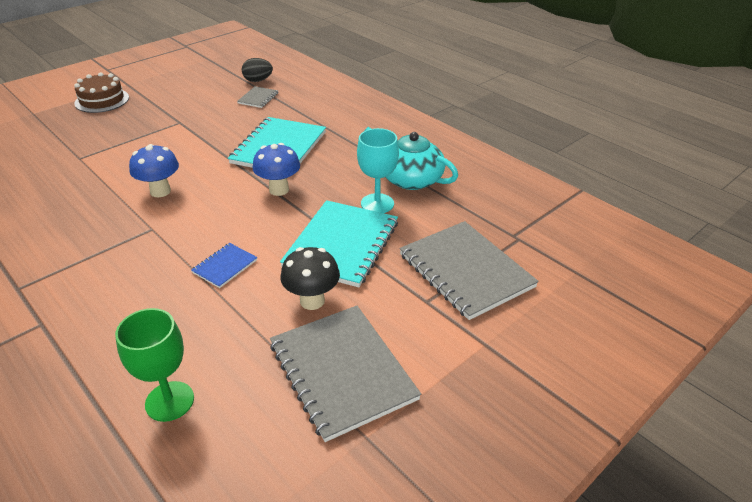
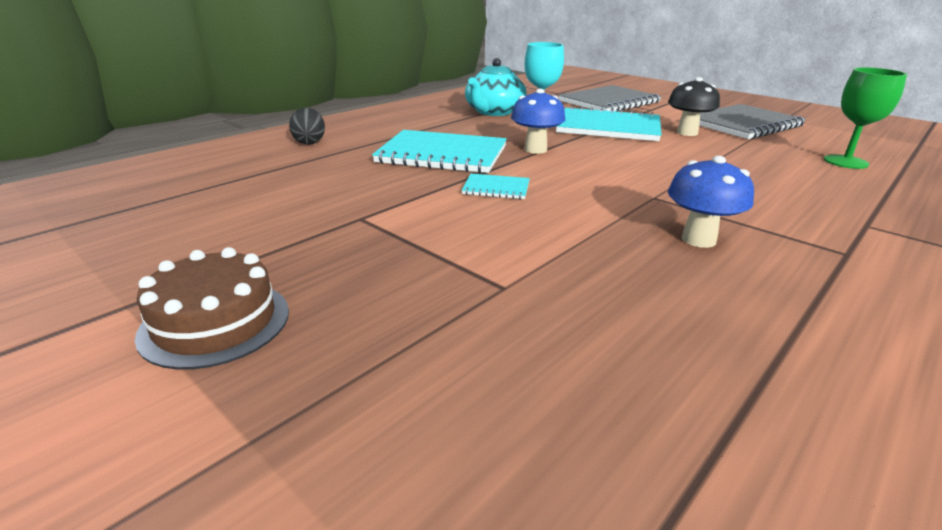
camera: 95 degrees left, 10 degrees down
blue mushroom [129,144,179,197] -> blue mushroom moved to [668,156,754,248]
blue notebook [191,243,257,288] -> none
grey notebook [237,86,278,108] -> none
black egg [242,58,273,82] -> black egg moved to [289,108,325,144]
none -> turquoise notebook [462,174,530,199]

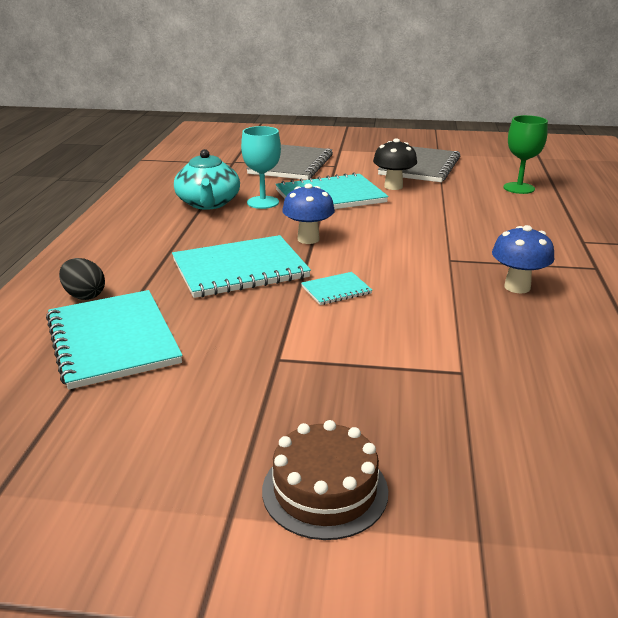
camera: 35 degrees left, 0 degrees up
none -> turquoise notebook [46,290,183,390]

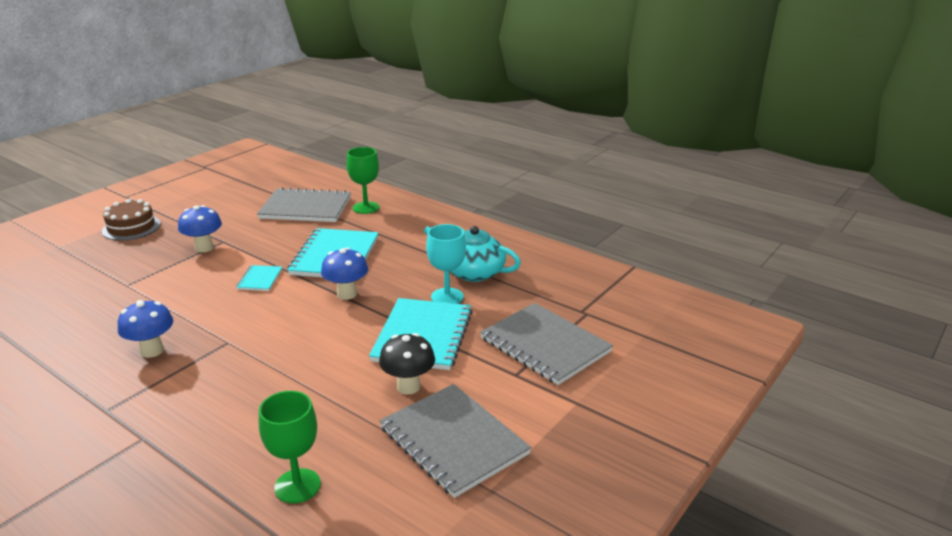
camera: 120 degrees right, 0 degrees up
turquoise notebook [46,290,183,390] -> grey notebook [257,187,351,222]
black egg [59,258,105,300] -> green goblet [346,147,379,214]
none -> blue mushroom [178,205,222,253]

